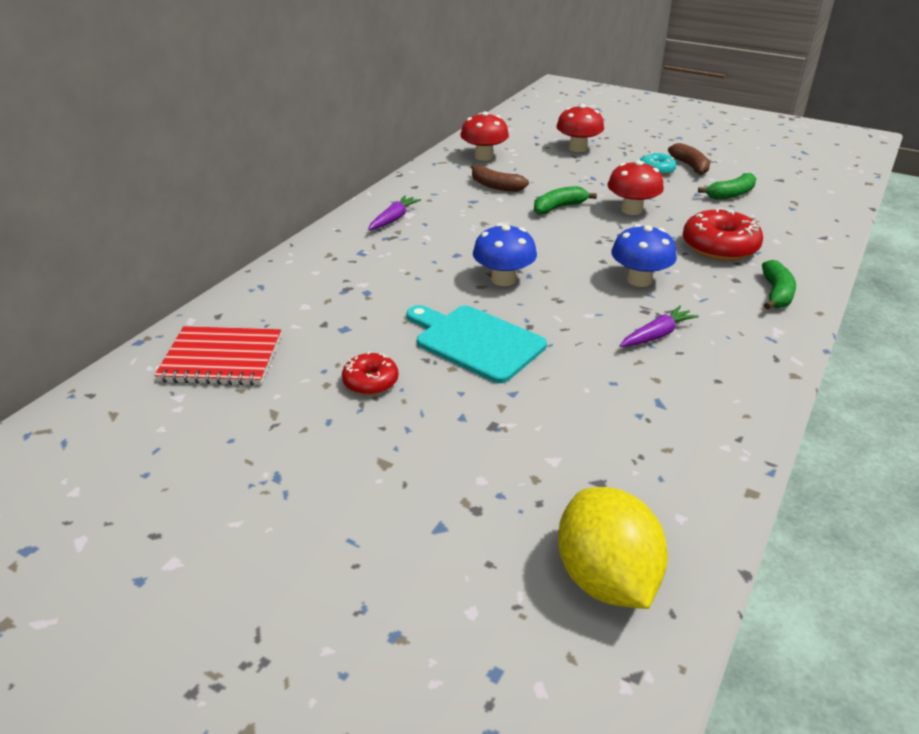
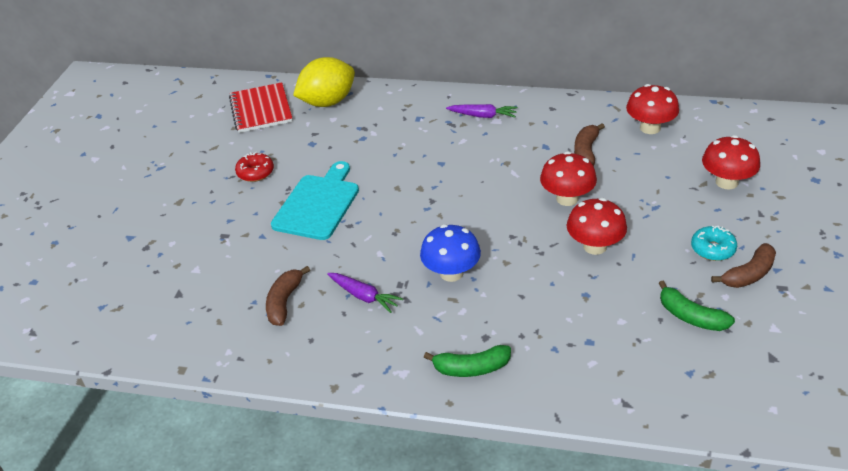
camera: 75 degrees right, 5 degrees up
blue mushroom [473,224,537,286] -> none
green banana [534,186,597,215] -> red mushroom [540,152,597,206]
yellow lemon [558,487,668,609] -> yellow lemon moved to [293,57,355,107]
red donut [683,208,763,261] -> none
none -> brown banana [266,266,310,326]

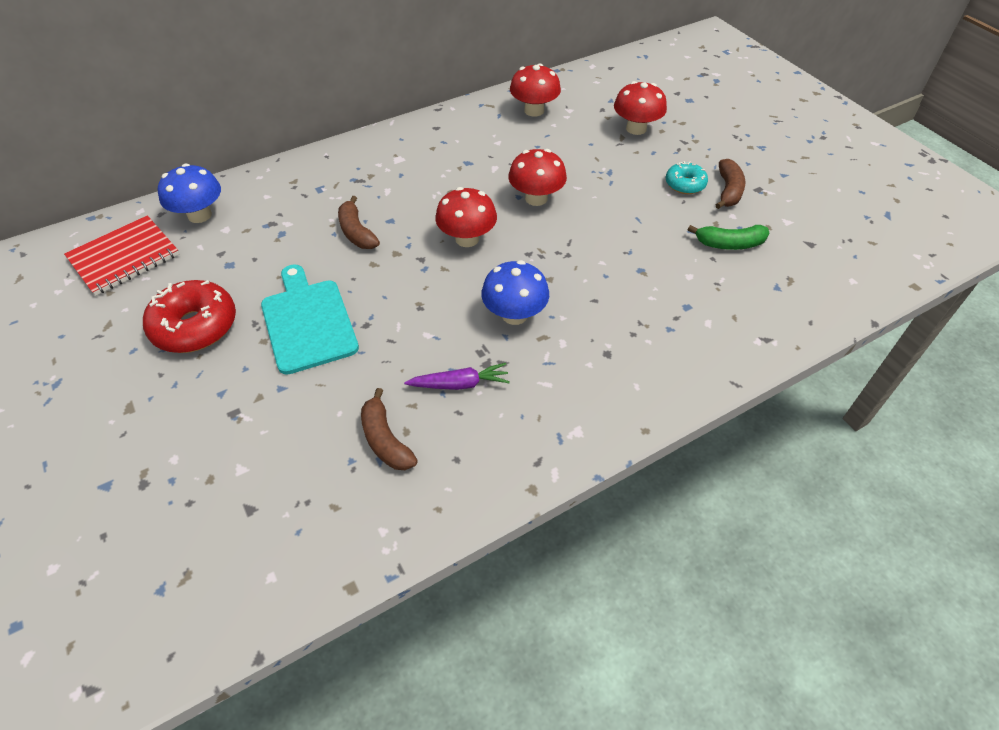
camera: 45 degrees left, 10 degrees up
red notebook [229,82,293,133] -> red notebook turned 75 degrees counterclockwise [64,215,179,296]
red donut [235,152,274,182] -> red donut [143,280,236,353], size x1.75
yellow lemon [293,57,355,107] -> blue mushroom [158,164,221,223]
green banana [424,345,511,377] -> none
purple carrot [446,104,517,118] -> none
red mushroom [567,198,627,255] -> red mushroom moved to [435,187,497,247]
brown banana [574,123,605,166] -> brown banana moved to [338,196,380,249]

